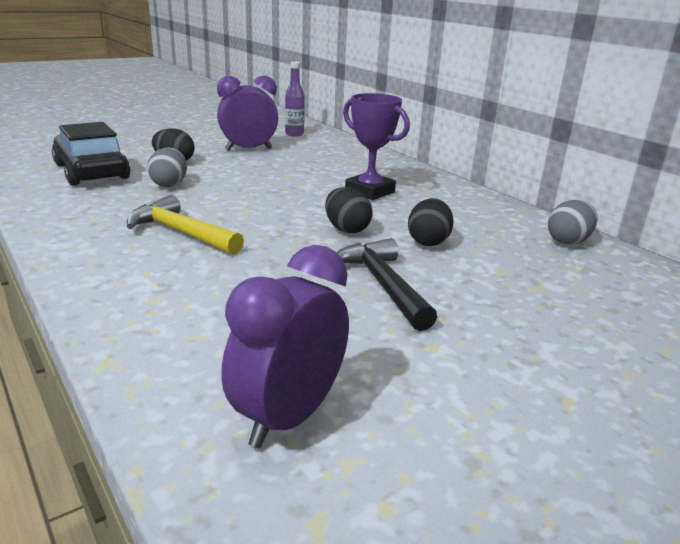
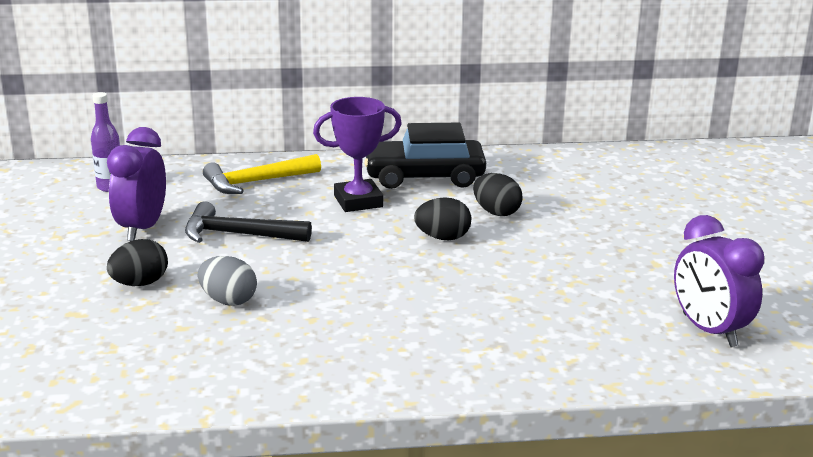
camera: 60 degrees left, 0 degrees up
black car [52,122,130,186] -> black car moved to [364,123,486,189]
yellow hammer [127,195,244,255] -> yellow hammer moved to [203,154,321,194]
black hammer [337,238,437,331] -> black hammer moved to [185,201,312,243]
grey egg [548,200,598,245] -> none

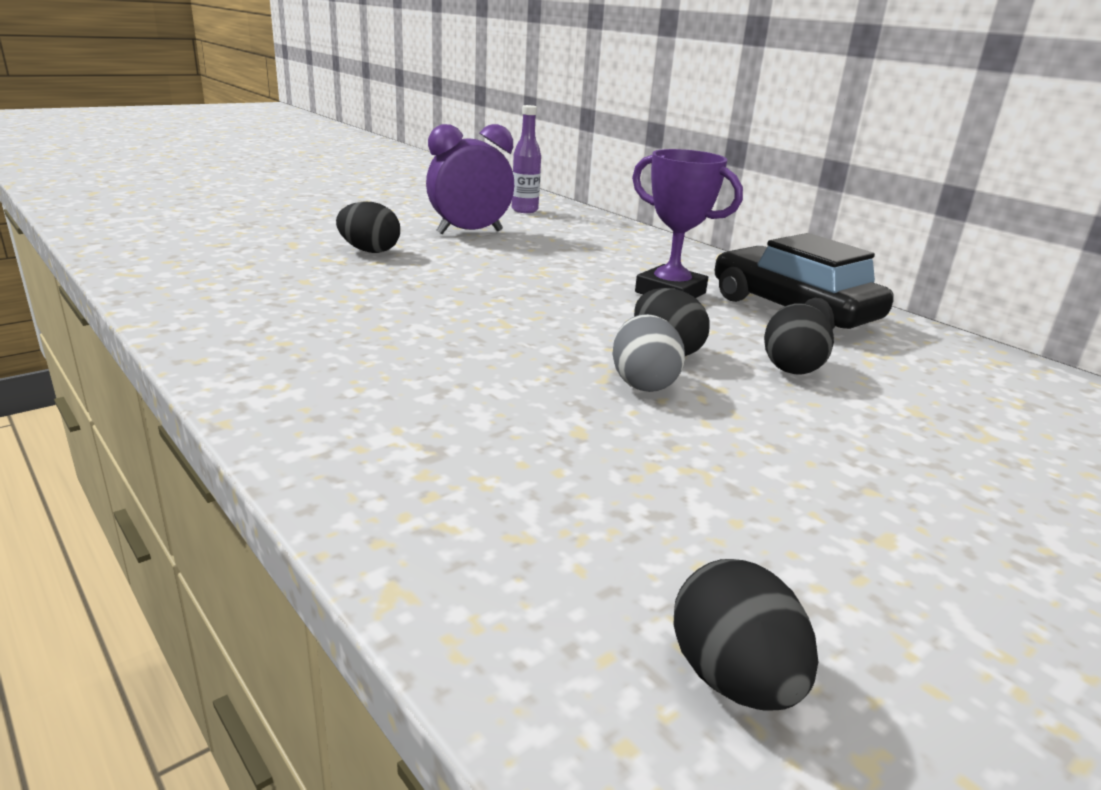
camera: 55 degrees right, 0 degrees up
black hammer [185,201,312,243] -> none
grey egg [198,256,257,306] -> grey egg moved to [612,314,685,392]
yellow hammer [203,154,321,194] -> none
purple clock [674,215,764,347] -> black egg [673,559,818,711]

